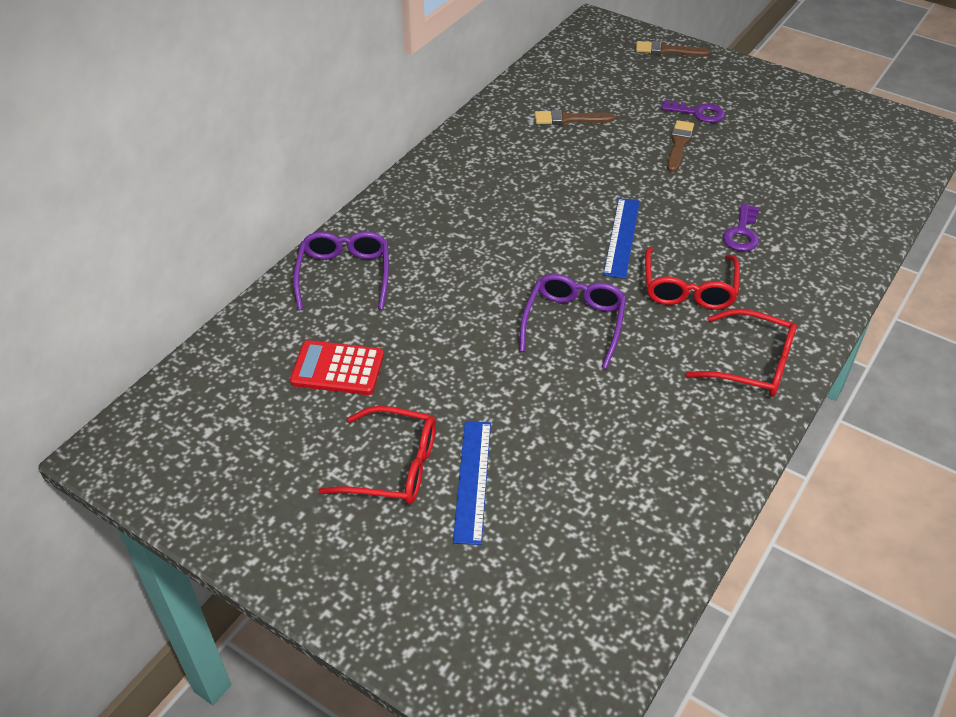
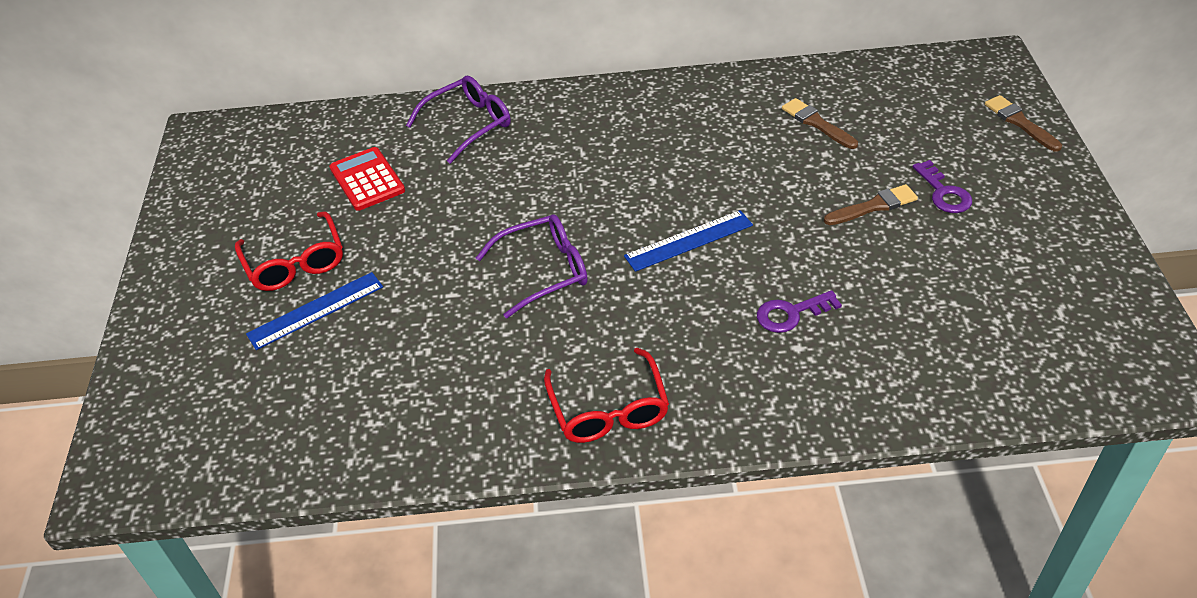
camera: 55 degrees right, 0 degrees up
red glasses [645,247,740,310] -> none

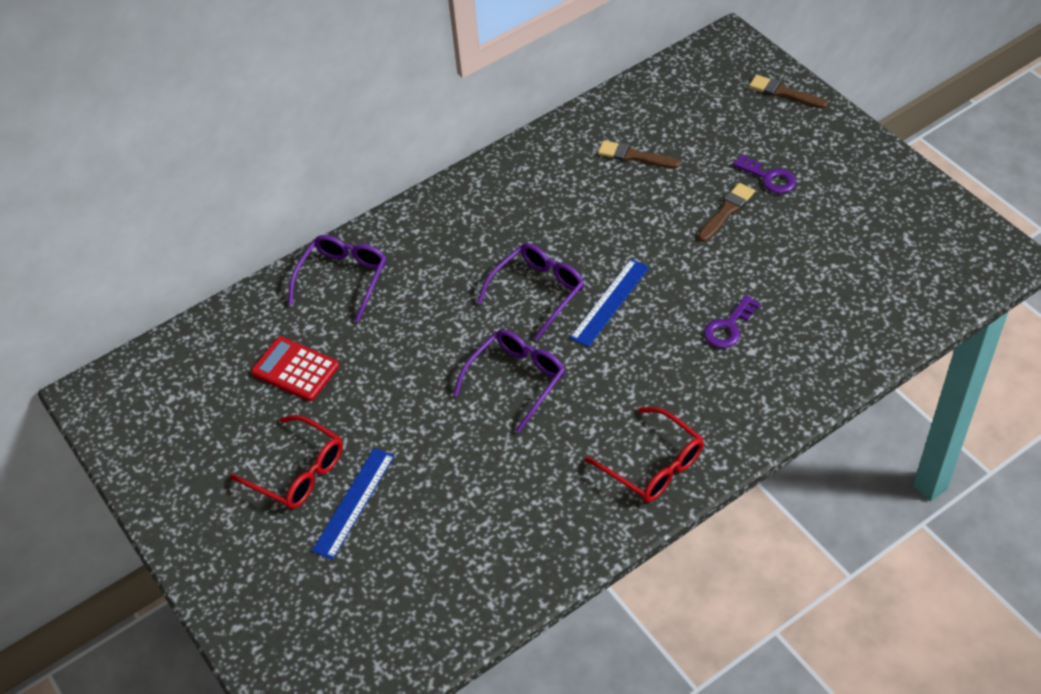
camera: 30 degrees left, 5 degrees up
none -> purple glasses [477,243,585,340]

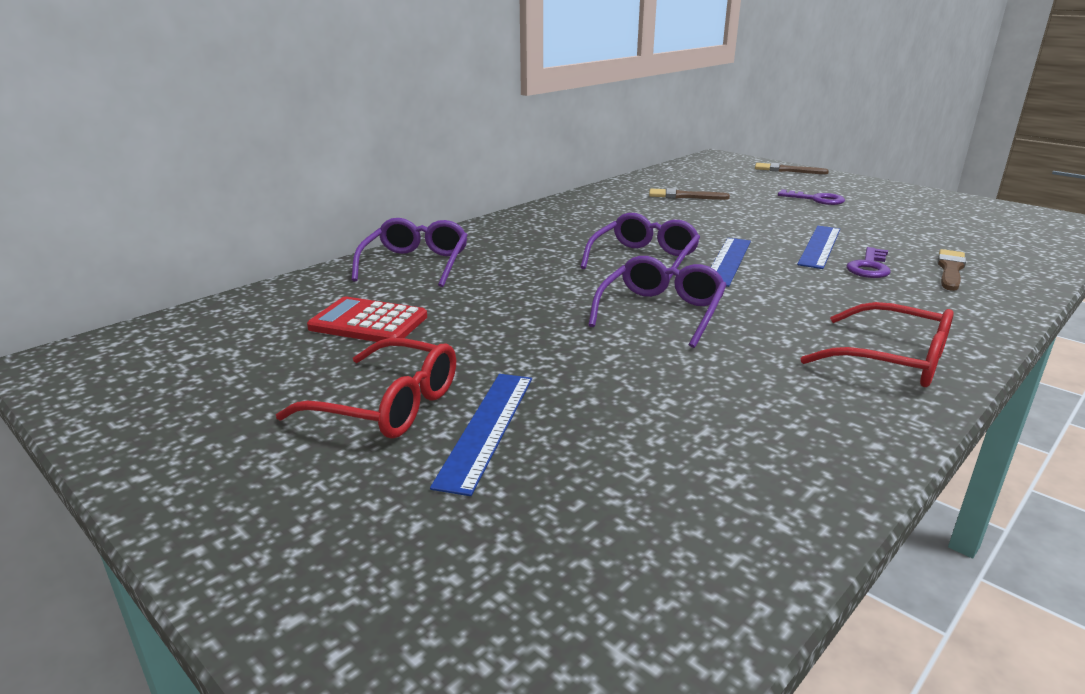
camera: 15 degrees left, 25 degrees down
brown brush [698,183,755,242] -> brown brush moved to [938,249,966,291]
none -> blue ruler [797,226,840,269]

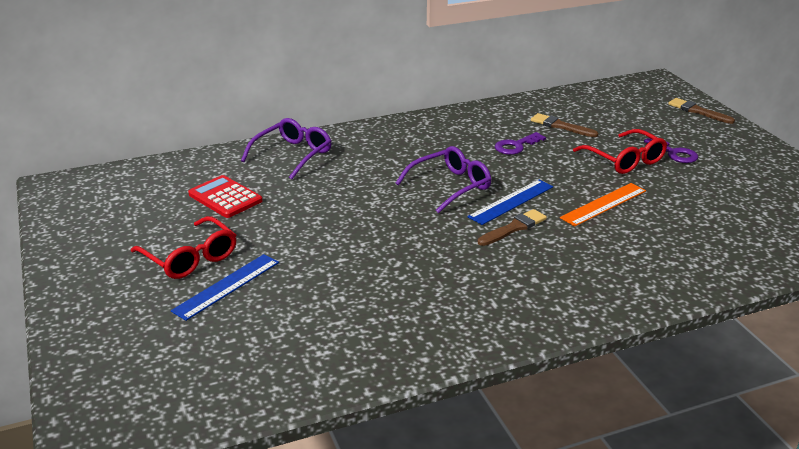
camera: 25 degrees right, 5 degrees up
purple glasses [588,256,727,348] -> none
blue ruler [797,226,840,269] -> orange ruler [560,183,646,226]
red glasses [800,302,954,387] -> red glasses moved to [573,129,667,174]
purple key [846,247,891,278] -> purple key moved to [495,132,546,155]
brown brush [938,249,966,291] -> brown brush moved to [478,209,547,246]

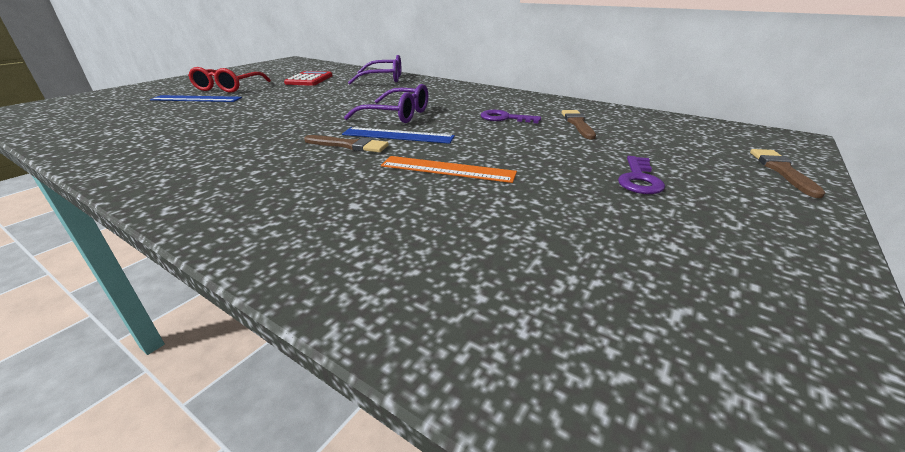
camera: 55 degrees right, 0 degrees up
red glasses [573,129,667,174] -> none

